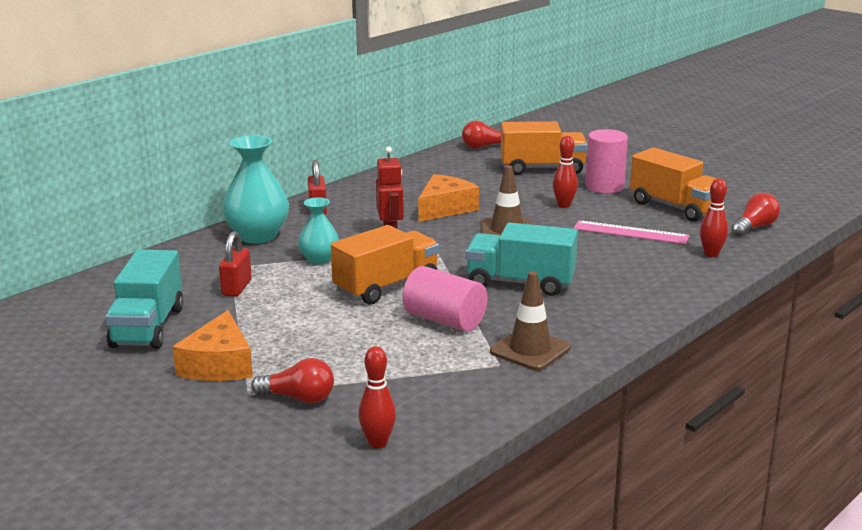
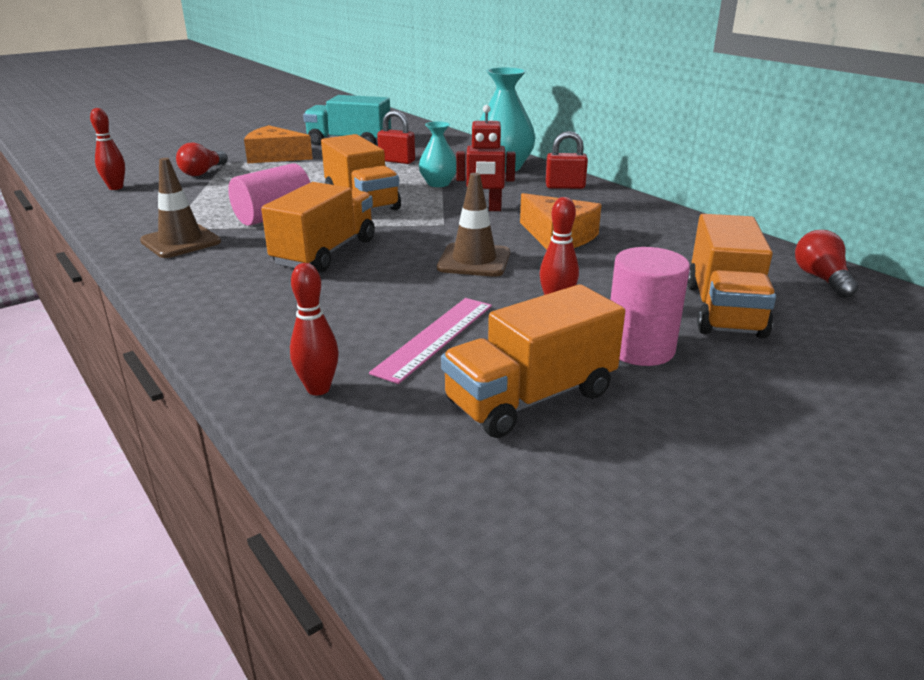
camera: 100 degrees right, 5 degrees up
turquoise truck [466,223,578,296] -> orange truck [261,182,375,272]
red light bulb [731,193,780,236] -> none

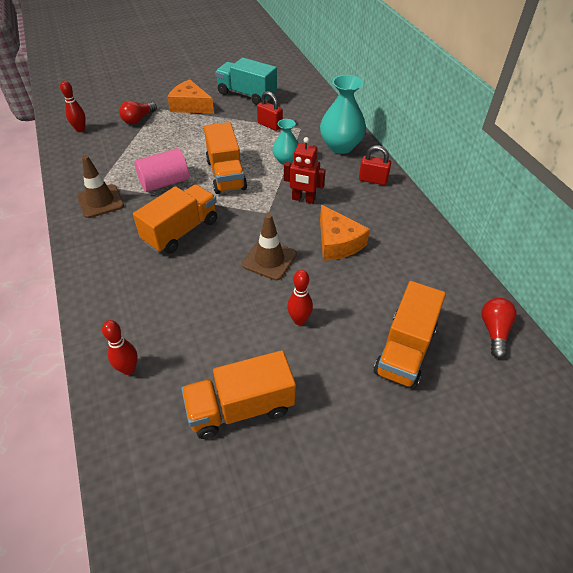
camera: 15 degrees right, 20 degrees up
pink ruler [369,298,492,384] -> none
pink cylinder [610,247,690,366] -> none

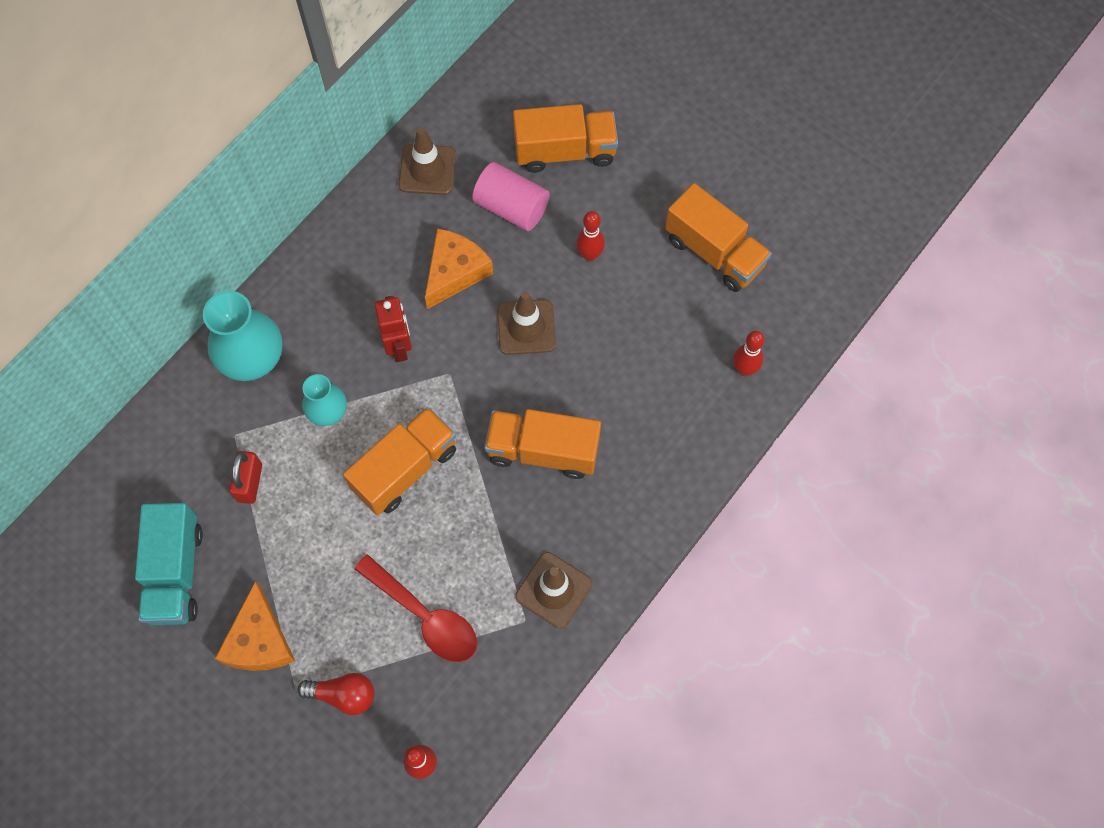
camera: 120 degrees left, 20 degrees up
pink cylinder [134,148,189,192] -> pink cylinder moved to [472,162,550,231]
red padlock [359,145,391,185] -> none
red light bulb [481,298,517,358] -> none
none -> red spoon [354,554,477,662]
none -> brown traffic cone [398,127,456,195]

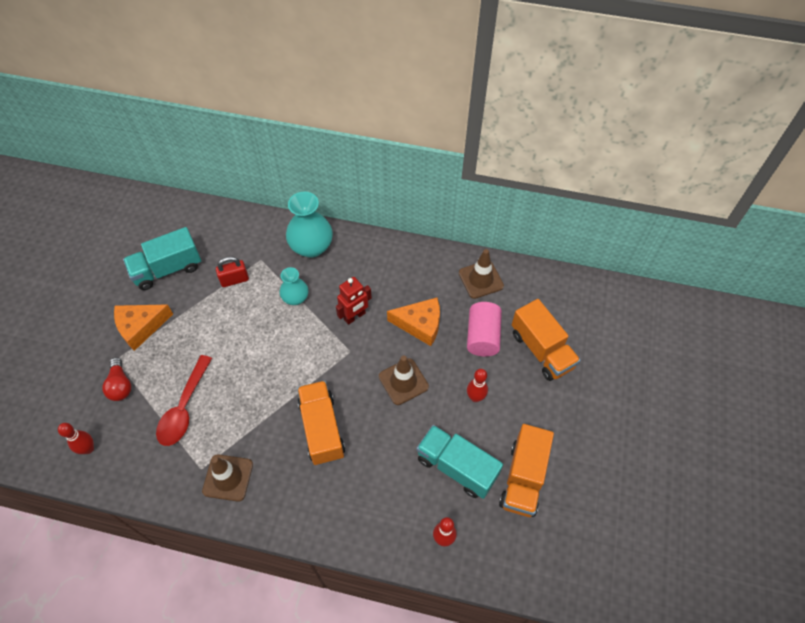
camera: 65 degrees right, 10 degrees down
orange truck [343,407,456,515] -> none
none -> turquoise truck [417,425,503,499]

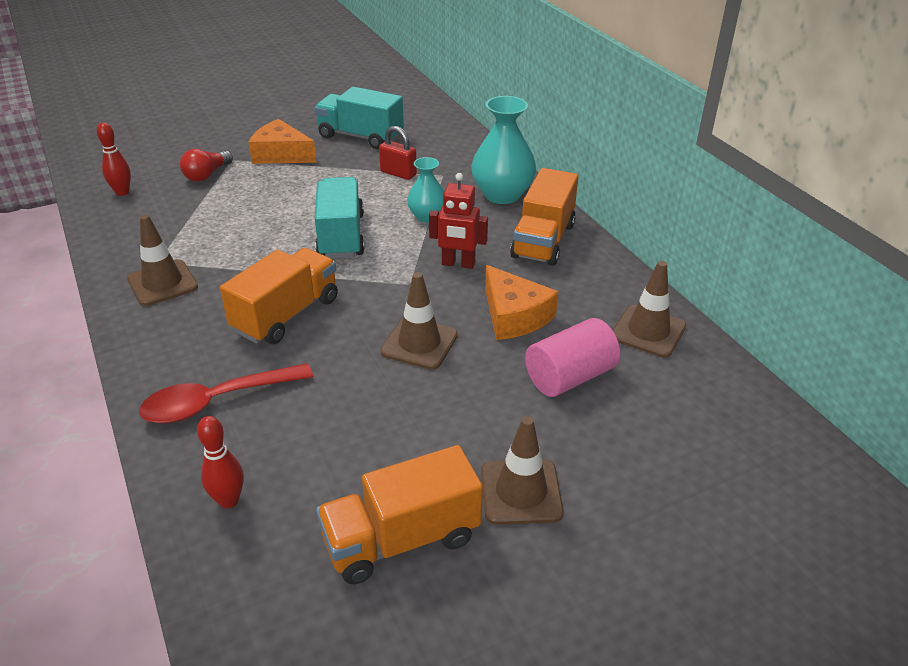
camera: 50 degrees right, 20 degrees down
red spoon [156,355,212,446] -> red spoon moved to [139,363,313,424]
turquoise truck [417,425,503,499] -> turquoise truck moved to [315,177,364,258]
red bowling pin [467,369,488,402] -> none
orange truck [512,299,580,381] -> orange truck moved to [510,168,579,266]
none -> brown traffic cone [481,416,564,525]

